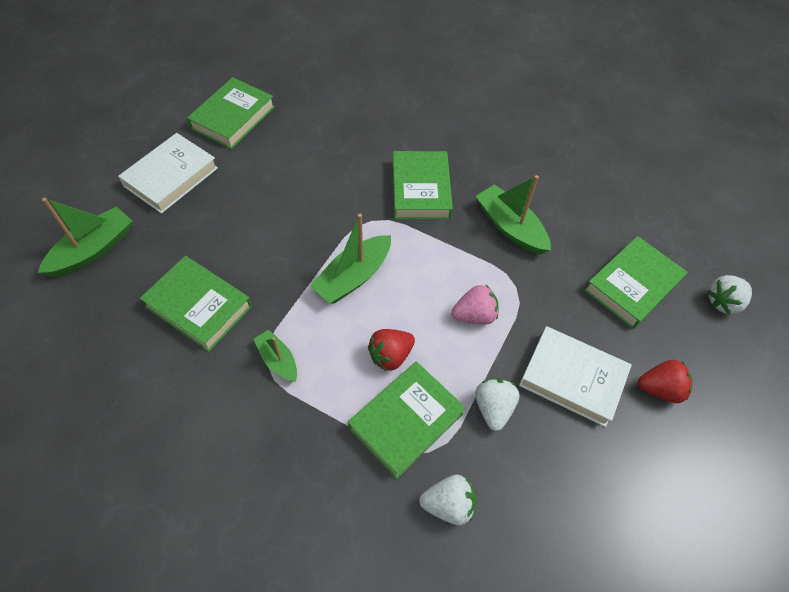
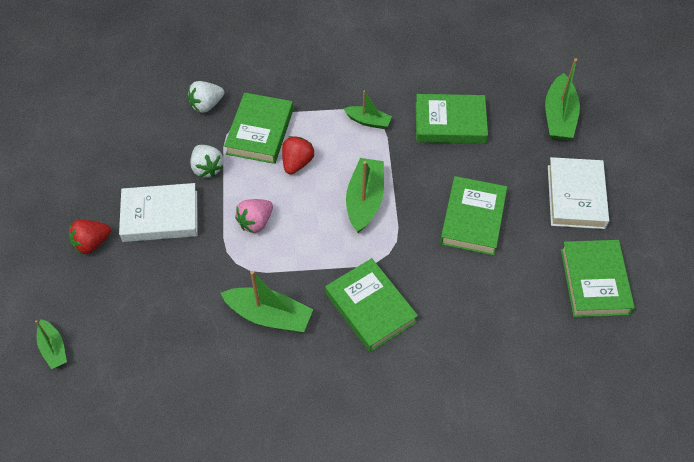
camera: 150 degrees right, 0 degrees up
green book [584,236,687,329] -> green book moved to [440,176,507,256]
white strawberry [707,275,752,314] -> green boat [35,319,67,369]

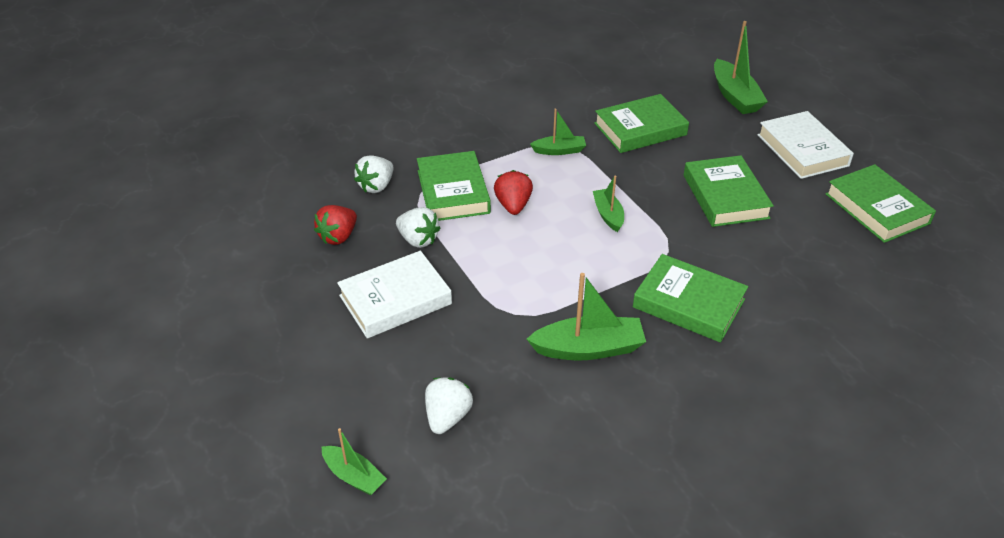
camera: 25 degrees left, 15 degrees down
red strawberry [69,219,111,254] -> red strawberry moved to [314,205,357,245]
pink strawberry [235,199,273,233] -> none
green boat [346,158,384,233] -> green boat [593,176,624,232], size x0.60
none -> white strawberry [425,377,473,434]

